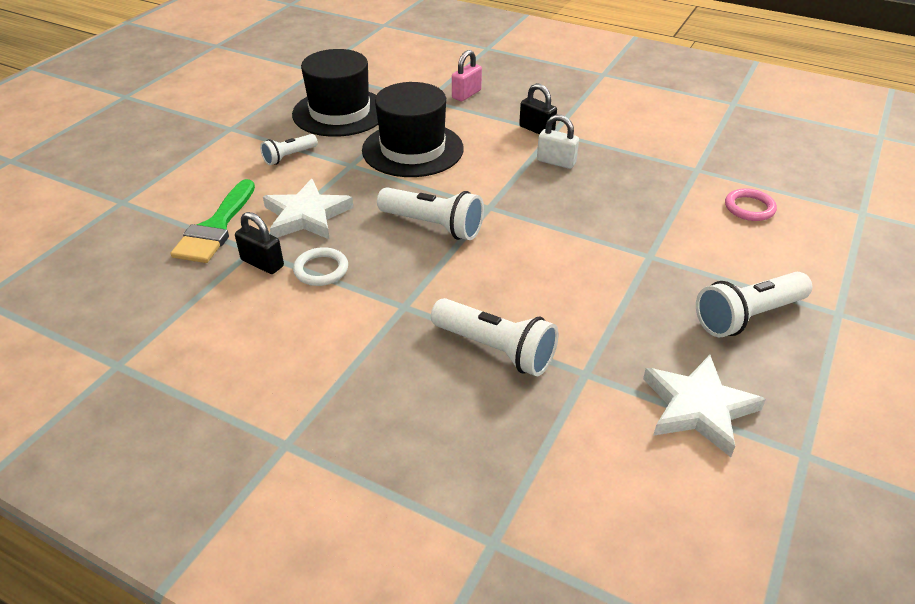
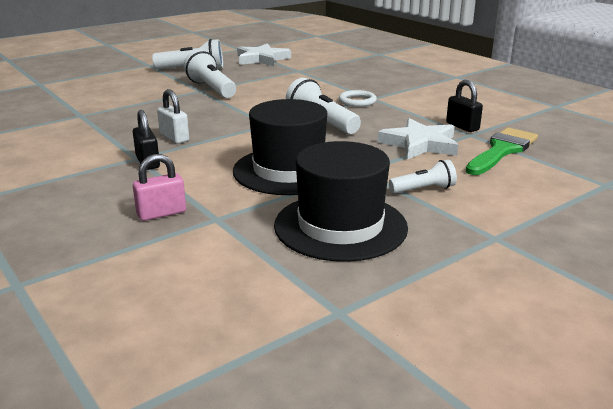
camera: 155 degrees left, 15 degrees down
white ring [293,247,348,286] -> white ring moved to [339,90,377,107]
white flashlight [431,298,559,376] -> white flashlight moved to [184,50,236,98]
pink ring [725,188,777,221] -> none

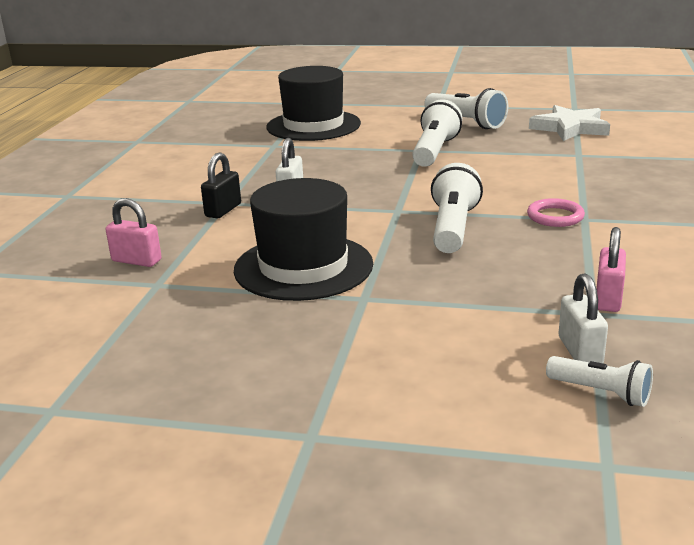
camera: 50 degrees right, 0 degrees up
black hat [274,141,408,262] -> black hat moved to [267,66,361,141]
white ring [339,90,377,107] -> pink ring [527,198,585,227]
white star [378,118,458,160] -> none
white flashlight [389,160,457,193] -> white flashlight moved to [546,356,653,407]
black padlock [446,80,483,132] -> pink padlock [596,227,626,312]
green brush [466,128,538,175] -> white padlock [559,273,608,363]

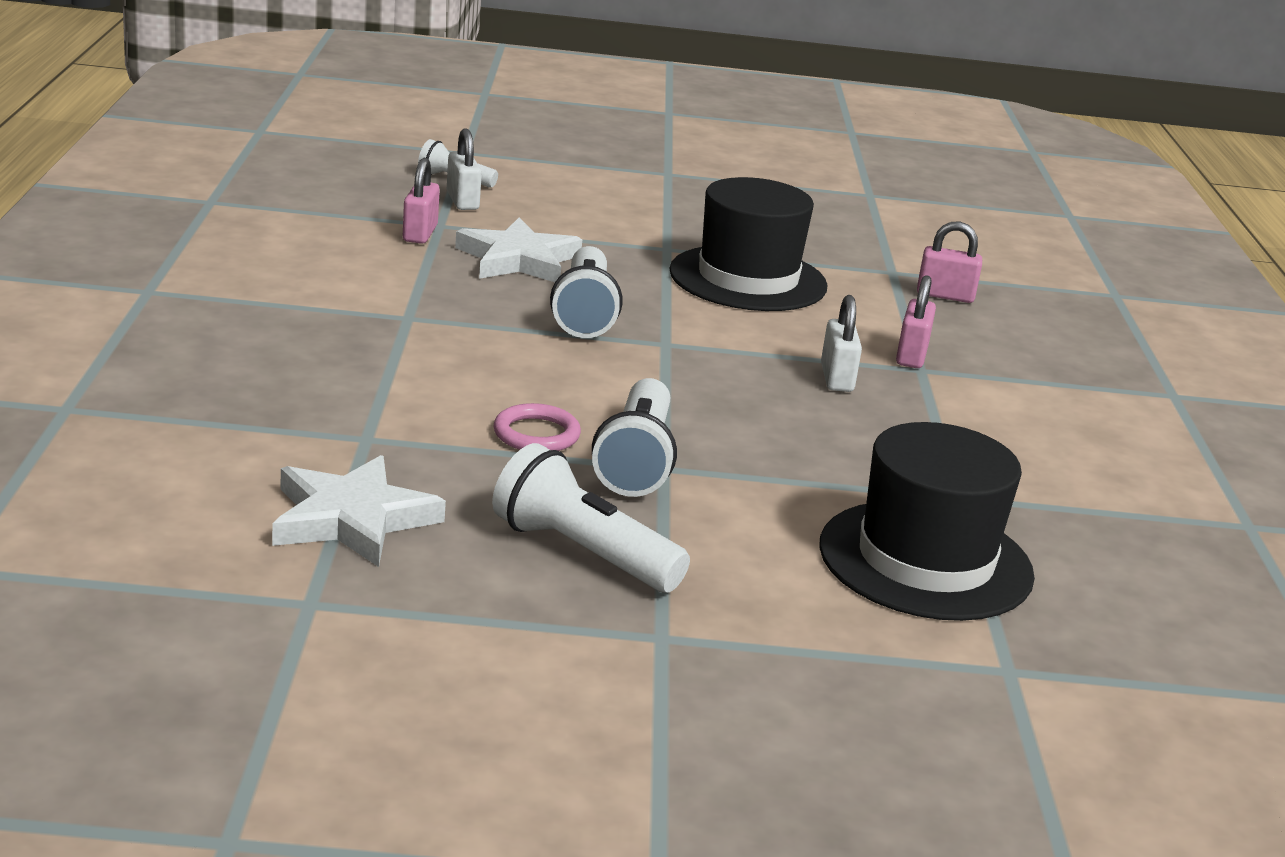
camera: 165 degrees right, 0 degrees up
black padlock [201,152,241,218] -> pink padlock [896,275,936,368]
pink ring [527,198,585,227] -> pink ring moved to [494,403,581,451]
none -> white star [455,217,582,282]

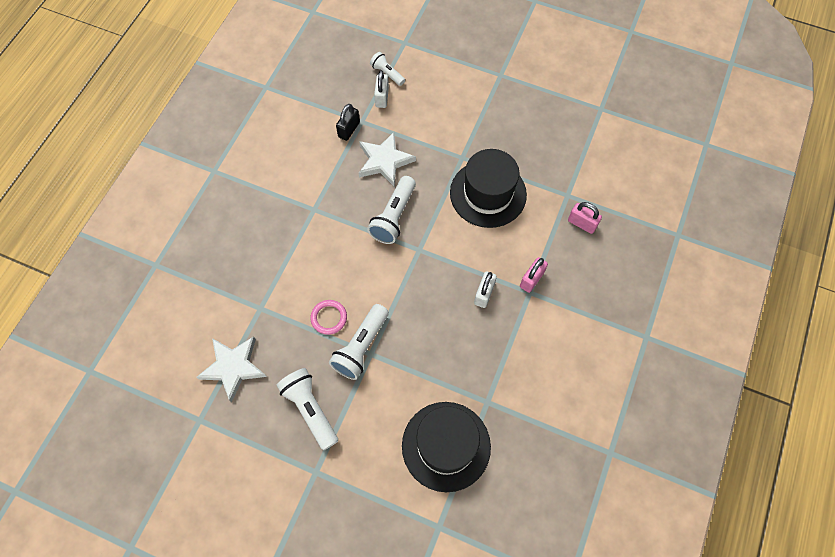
camera: 25 degrees right, 40 degrees up
pink padlock [403,158,440,244] -> black padlock [336,104,360,141]

